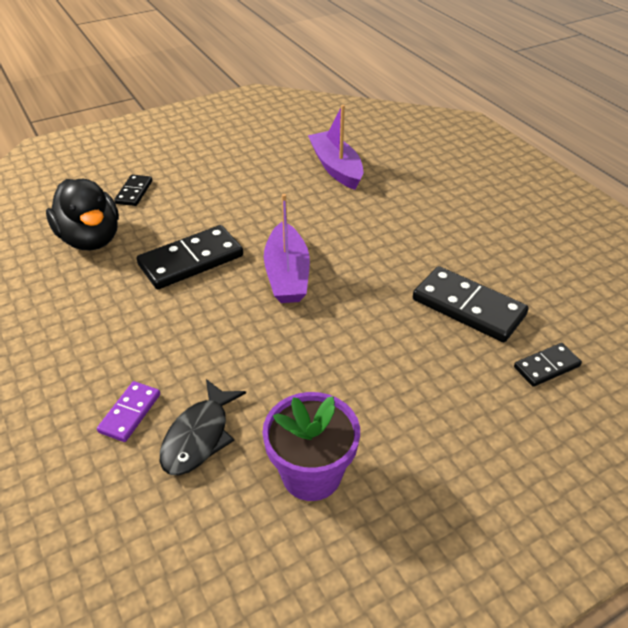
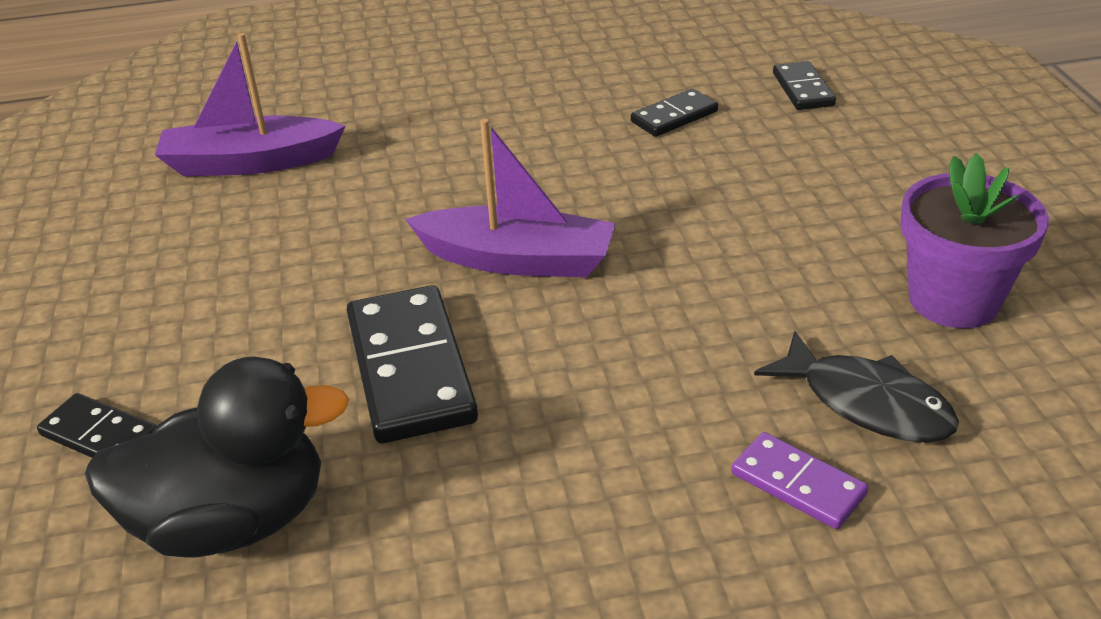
camera: 70 degrees left, 5 degrees down
black domino [413,266,529,342] -> black domino [631,89,718,137], size x0.55

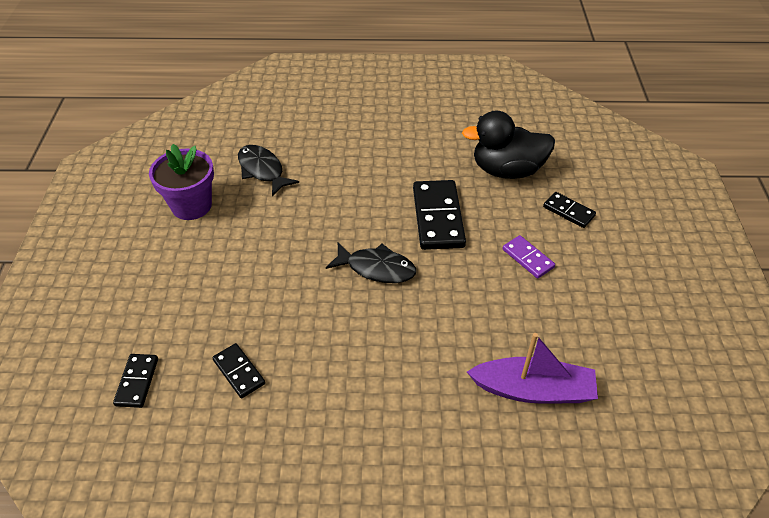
camera: 170 degrees left, 10 degrees up
purple boat [405,119,616,278] -> black fish [326,243,416,283]
black domino [631,89,718,137] -> black domino turned 75 degrees clockwise [212,343,265,398]
purple domino [732,432,869,529] -> purple domino moved to [503,235,555,279]

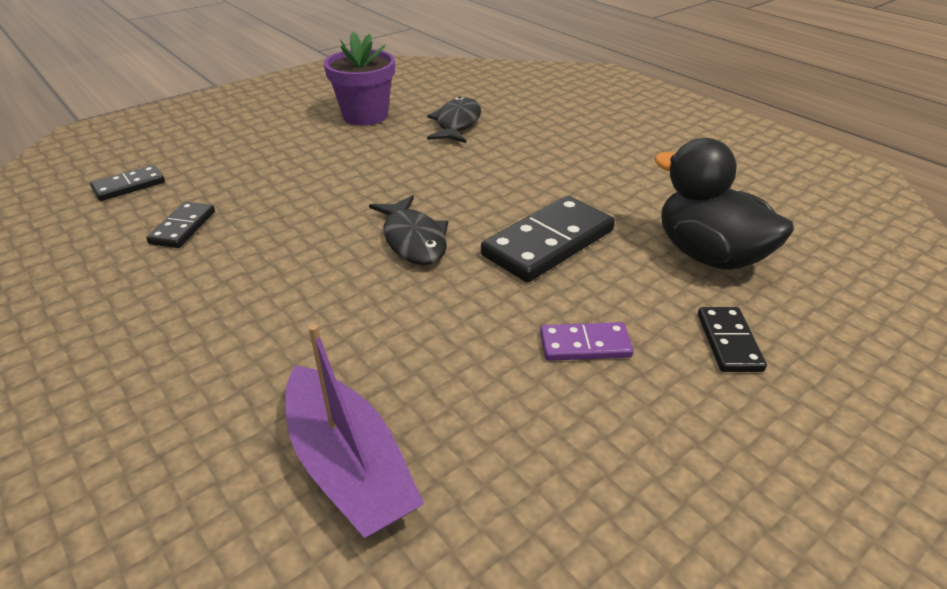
camera: 50 degrees right, 10 degrees down
purple domino [503,235,555,279] -> purple domino turned 75 degrees clockwise [540,322,634,361]

